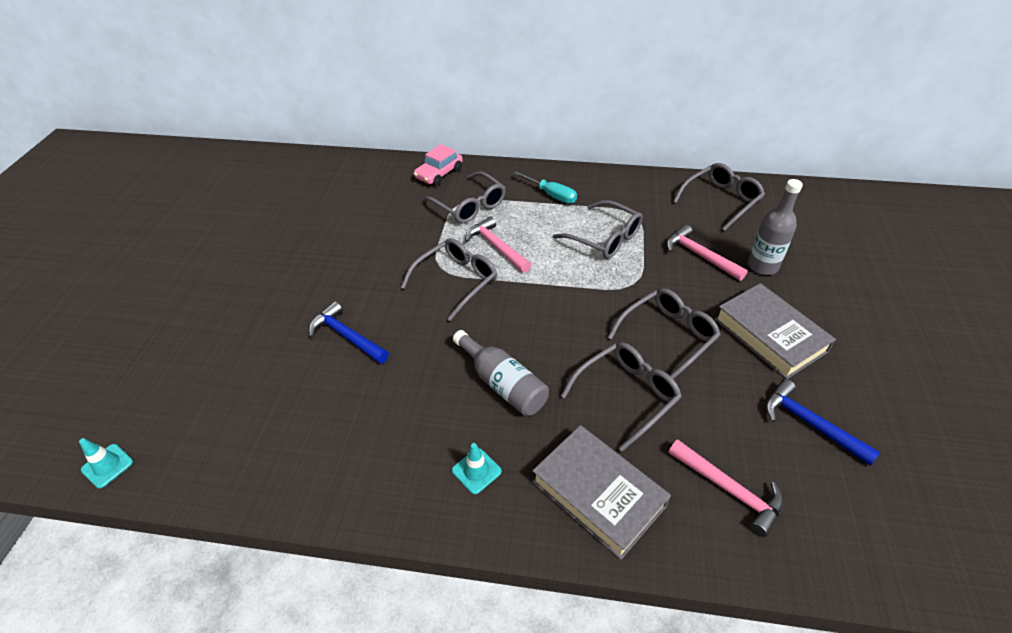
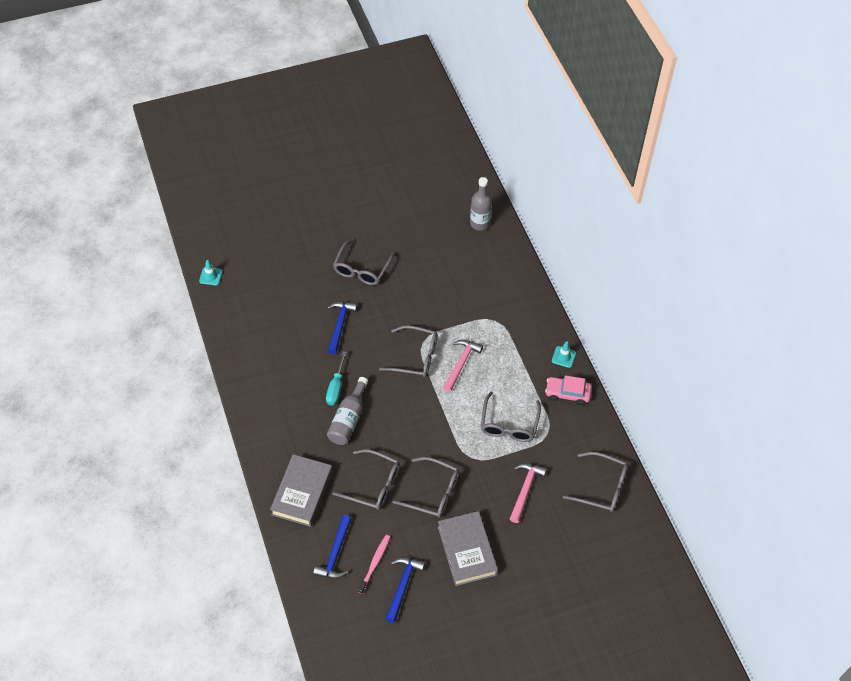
camera: 60 degrees right, 10 degrees up
pink car [414,144,463,186] -> pink car moved to [545,375,592,405]
grey glasses [422,171,506,224] -> grey glasses moved to [333,239,395,285]
turquoise traffic cone [452,443,502,494] -> turquoise traffic cone moved to [552,342,576,368]
turquoise screwdriver [514,171,577,204] -> turquoise screwdriver moved to [326,351,346,405]
pink hammer [669,439,784,537] -> blue hammer [313,515,352,579]
grey book [715,283,836,379] -> grey book turned 45 degrees counterclockwise [438,511,498,586]
grey bottle [748,179,803,275] -> grey bottle moved to [470,177,492,231]
none -> pink toothbrush [358,535,390,594]

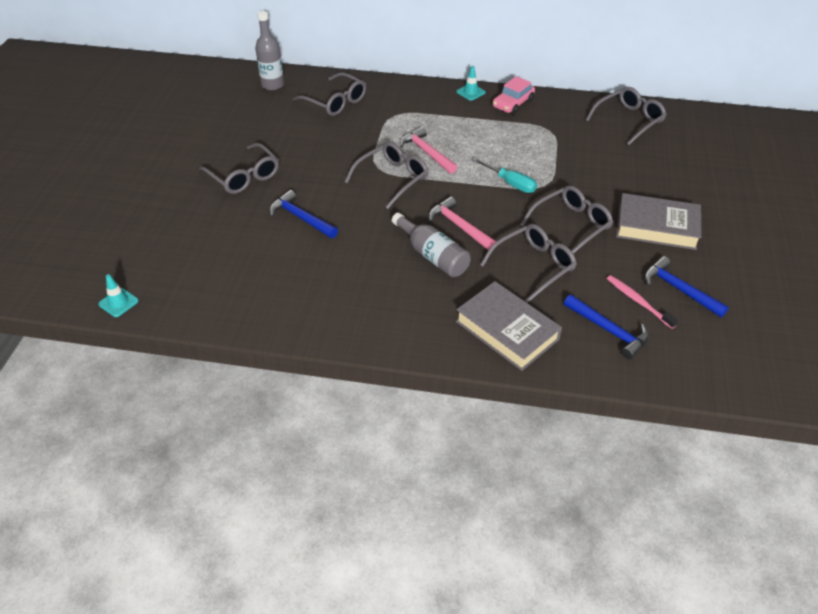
camera: 60 degrees left, 10 degrees down
turquoise screwdriver [326,351,346,405] -> turquoise screwdriver moved to [473,158,537,193]
grey glasses [481,392,541,442] -> grey glasses moved to [293,72,366,116]
pink hammer [510,463,547,523] -> pink hammer moved to [428,196,496,250]

